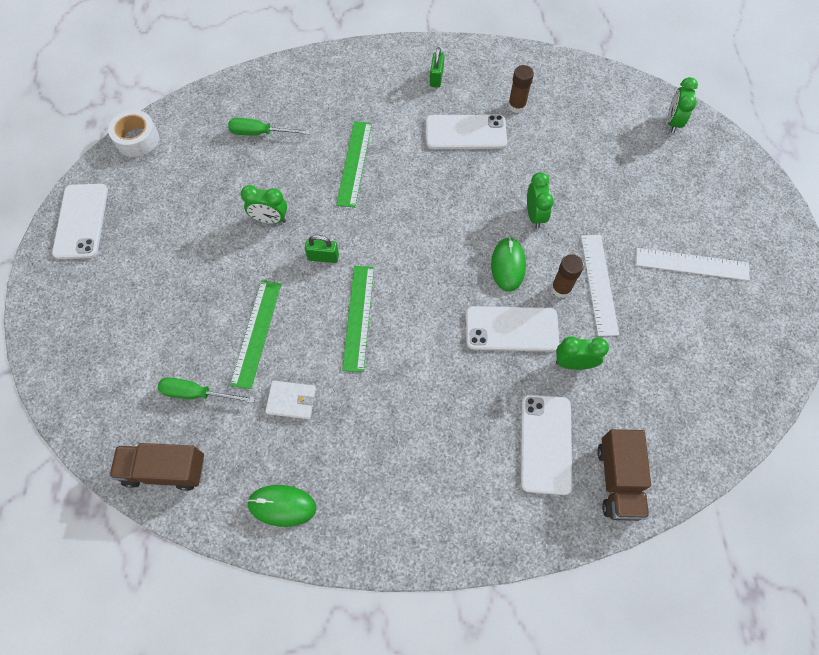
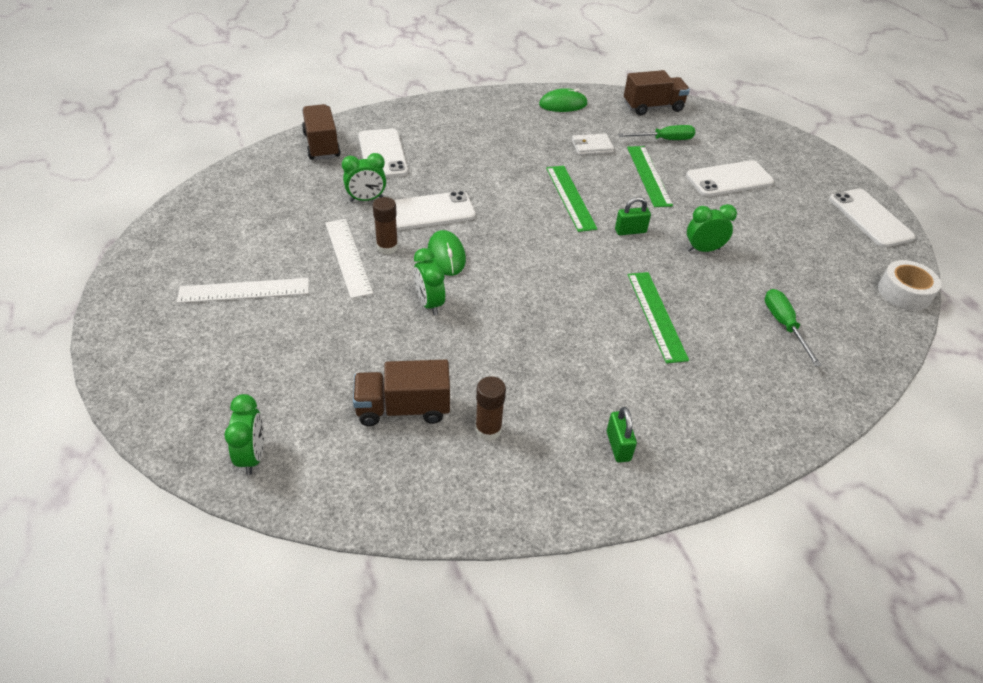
camera: 160 degrees right, 20 degrees down
green screwdriver [228,118,310,136] -> green screwdriver turned 90 degrees counterclockwise [765,289,821,366]
white phone [426,114,507,149] -> white phone moved to [686,160,774,197]
none -> brown truck [353,360,450,426]

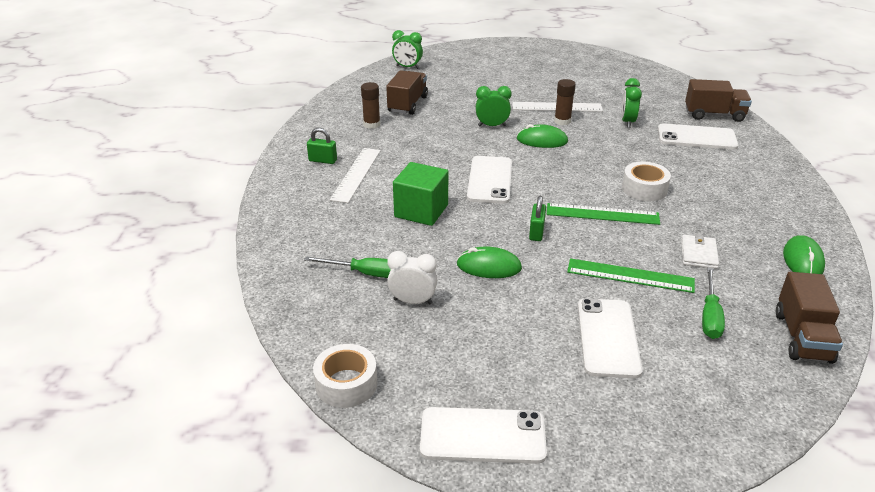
camera: 115 degrees right, 10 degrees down
white ruler [177,278,309,303] -> white ruler moved to [330,148,381,203]
white phone [394,191,476,231] -> white phone moved to [467,156,512,204]
green ruler [628,272,689,364] -> green cube [393,162,449,226]
green clock [687,204,737,252] -> green mouse [457,246,522,278]
none -> white clock [387,251,437,305]
none -> white tape [622,162,671,201]

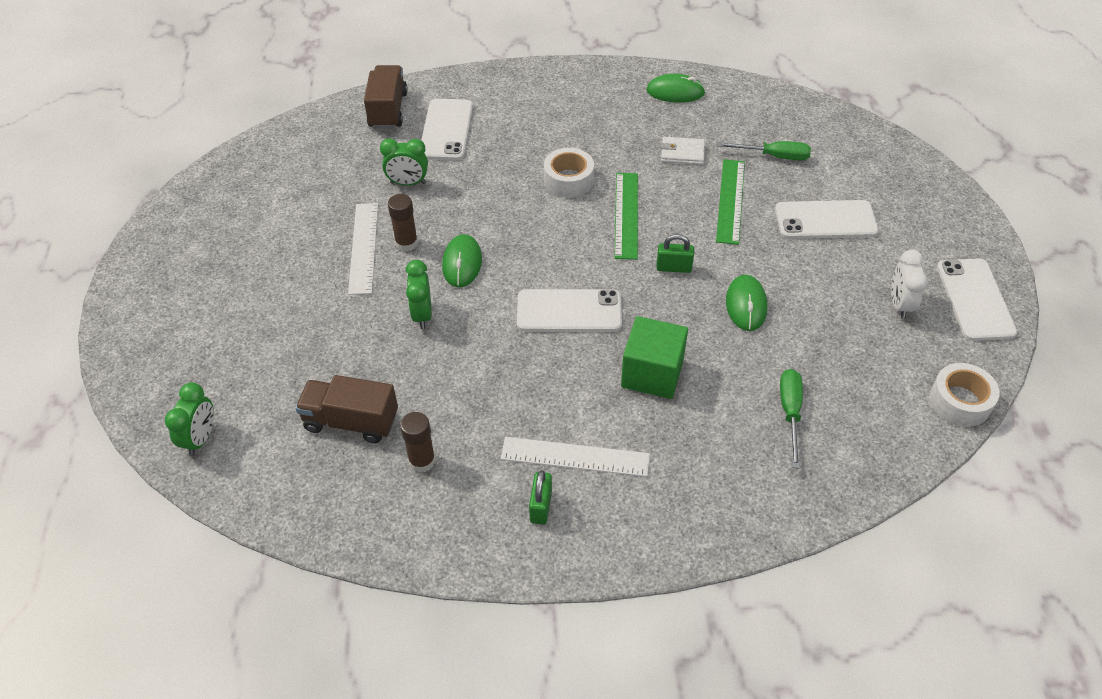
camera: 95 degrees left, 15 degrees up
white clock [387,251,437,305] -> white clock moved to [891,250,928,319]
brown truck [776,272,843,364] -> none

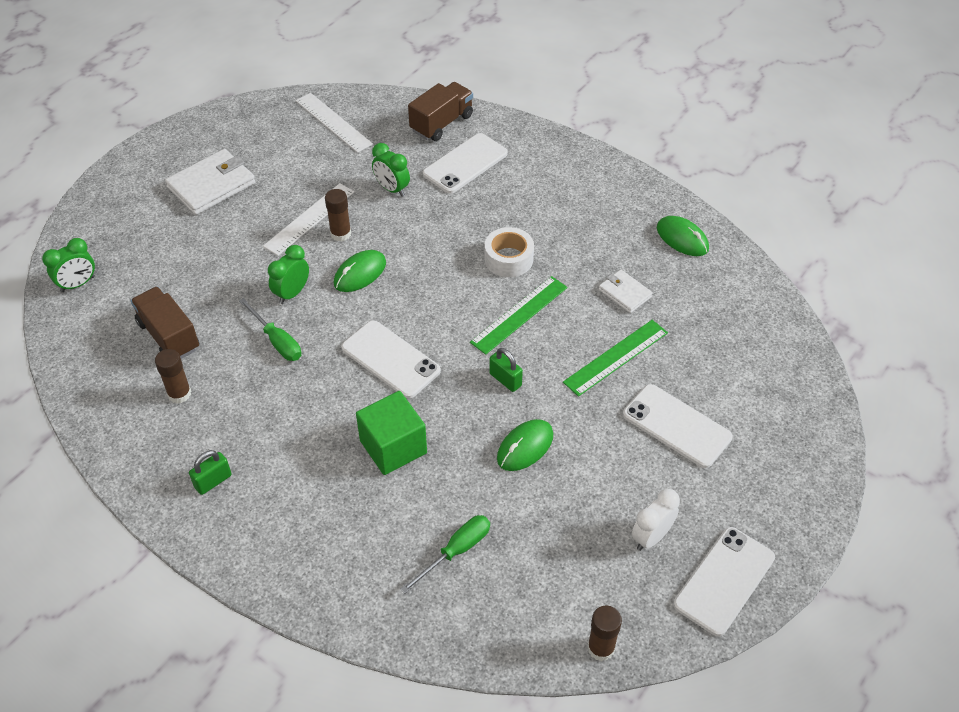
camera: 40 degrees right, 0 degrees up
white ruler [501,437,650,477] -> white ruler moved to [296,93,373,153]
green screwdriver [717,141,811,160] -> green screwdriver moved to [239,298,301,361]
white tape [929,363,1000,427] -> brown glue stick [587,606,622,661]
none -> white wallet [165,149,255,215]

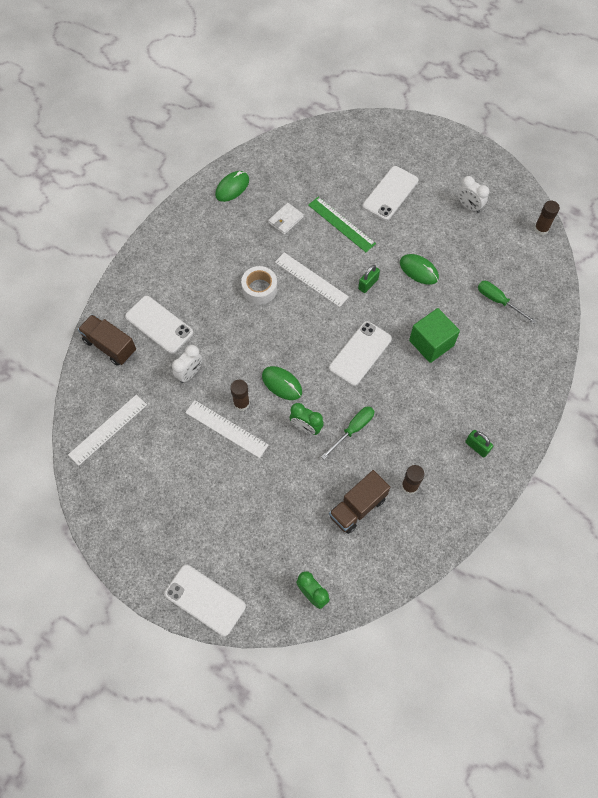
camera: 95 degrees left, 15 degrees up
white wallet [165,149,255,215] -> none
green clock [372,143,410,197] -> white clock [172,345,202,383]
green ruler [470,276,568,355] -> white ruler [275,252,349,307]
white phone [673,527,775,636] -> white phone moved to [164,564,246,636]

